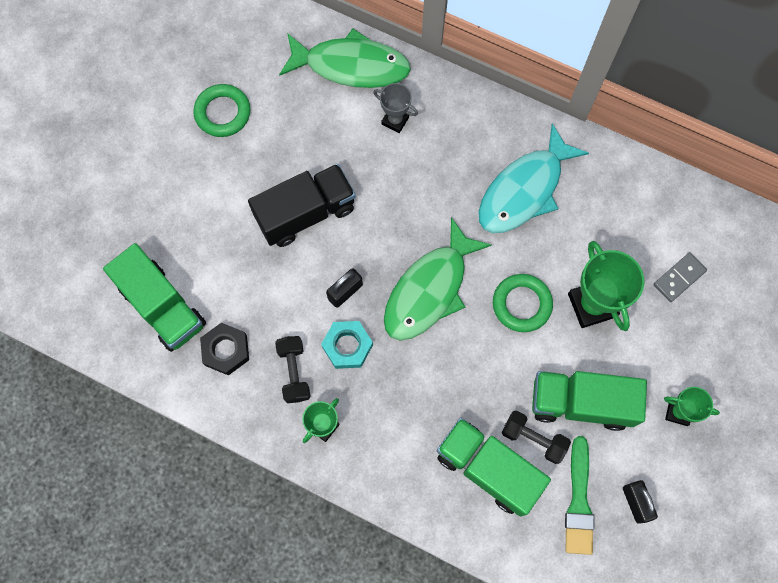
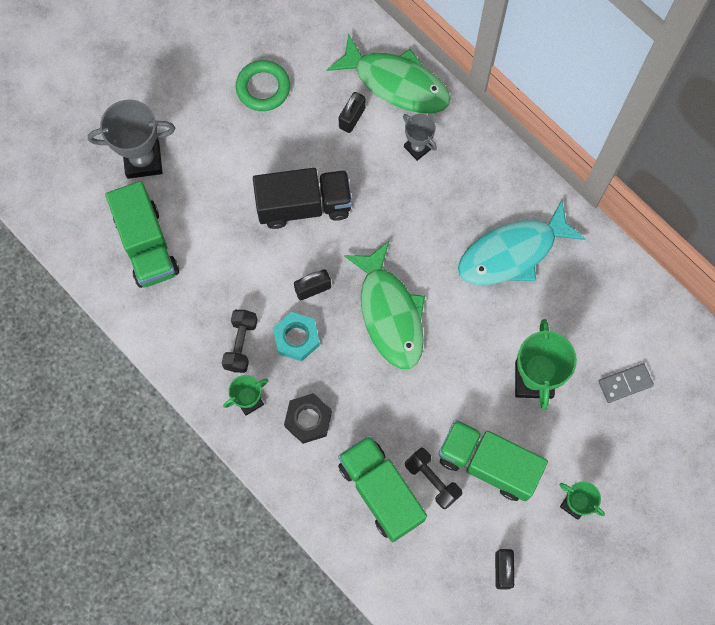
camera: 20 degrees right, 0 degrees up
black nut [200,323,249,376] -> black nut moved to [284,393,332,444]
green fish [384,217,492,340] -> green fish turned 75 degrees counterclockwise [344,241,425,369]
green ring [493,274,553,332] -> none
green brush [565,436,594,555] -> none
none -> grey trophy [87,100,175,179]
none -> black padlock [339,92,366,133]

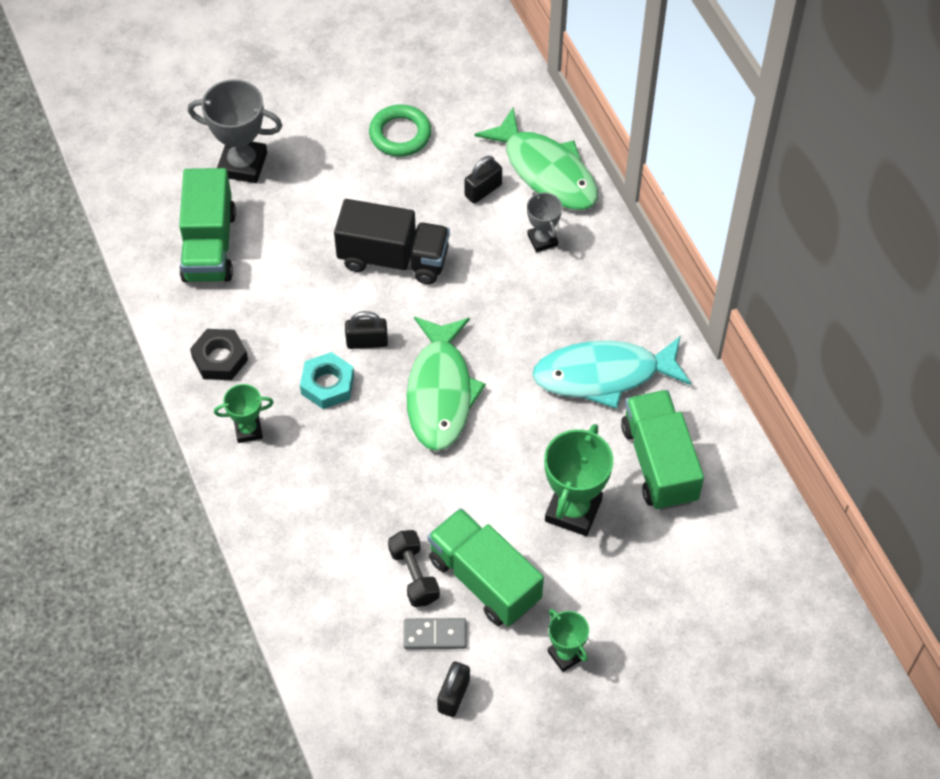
camera: 20 degrees right, 15 degrees down
black dumbbell [222,310,258,373] -> none
black nut [284,393,332,444] -> black nut moved to [190,329,248,380]
green truck [338,435,427,542] -> green truck moved to [621,390,704,511]
grey domino [598,363,654,403] -> grey domino moved to [404,618,467,649]

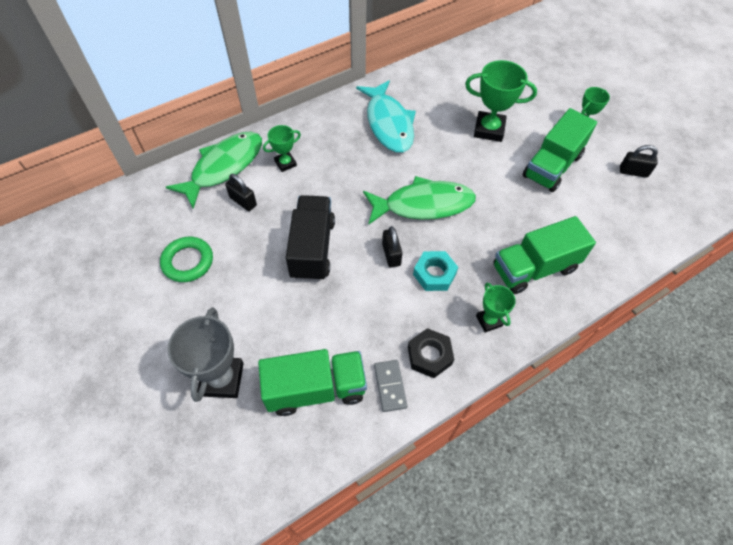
camera: 100 degrees left, 0 degrees up
black dumbbell [388,530,440,607] -> none
grey domino [404,618,467,649] -> grey domino moved to [374,360,408,412]
grey trophy [527,191,562,252] -> green trophy [263,125,301,172]
green truck [621,390,704,511] -> green truck moved to [493,216,596,294]

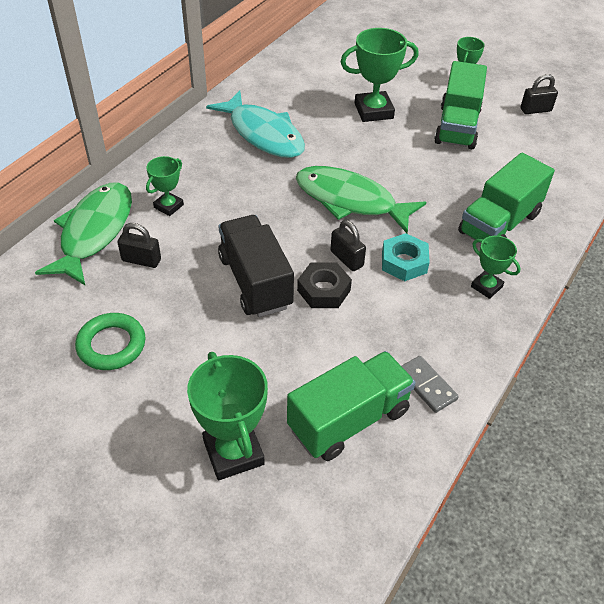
camera: 25 degrees left, 10 degrees down
grey trophy [167,307,244,402] -> green trophy [187,352,268,480]
green fish [363,176,476,225] -> green fish turned 120 degrees counterclockwise [296,166,426,233]
black nut [408,328,454,378] -> black nut moved to [297,263,352,308]

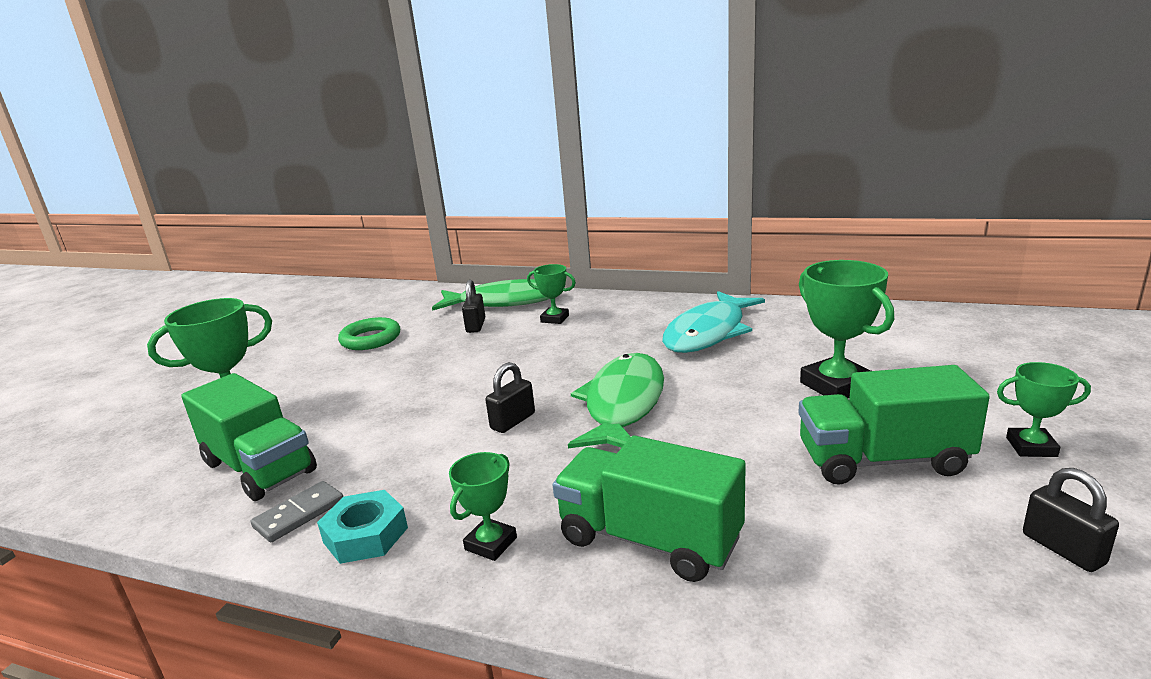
camera: 80 degrees right, 25 degrees down
black truck [218,215,294,317] -> none
black nut [297,263,352,308] -> none
turquoise nut [382,233,430,281] -> turquoise nut moved to [317,490,408,564]

